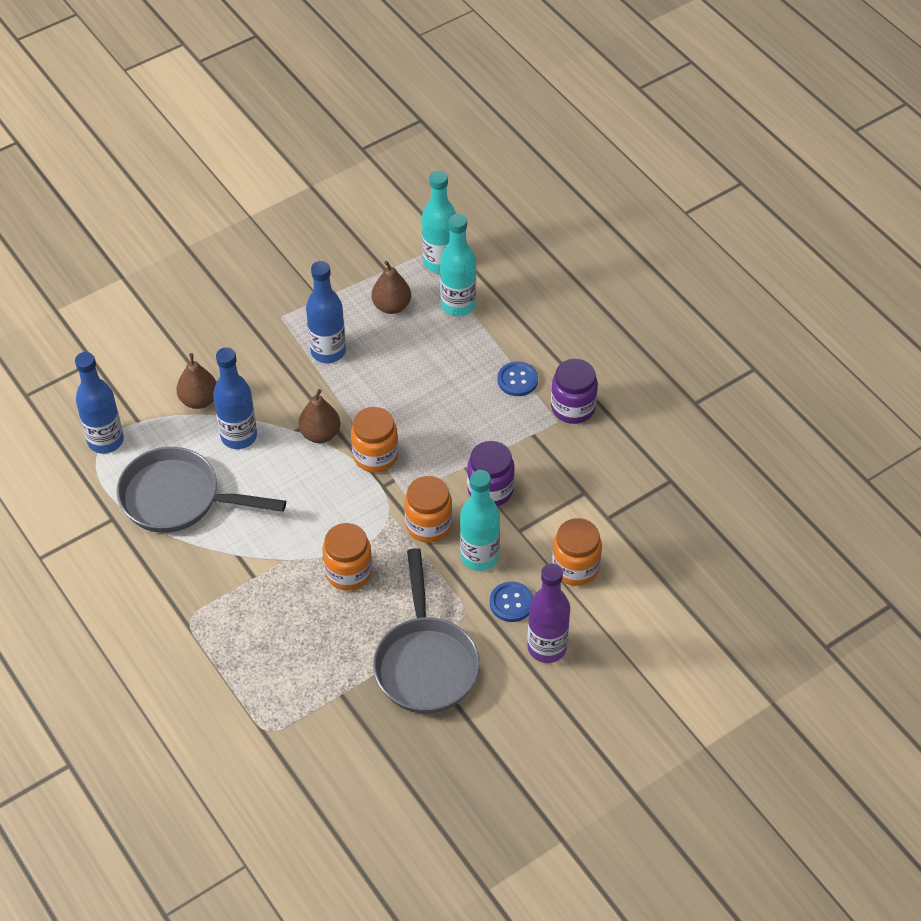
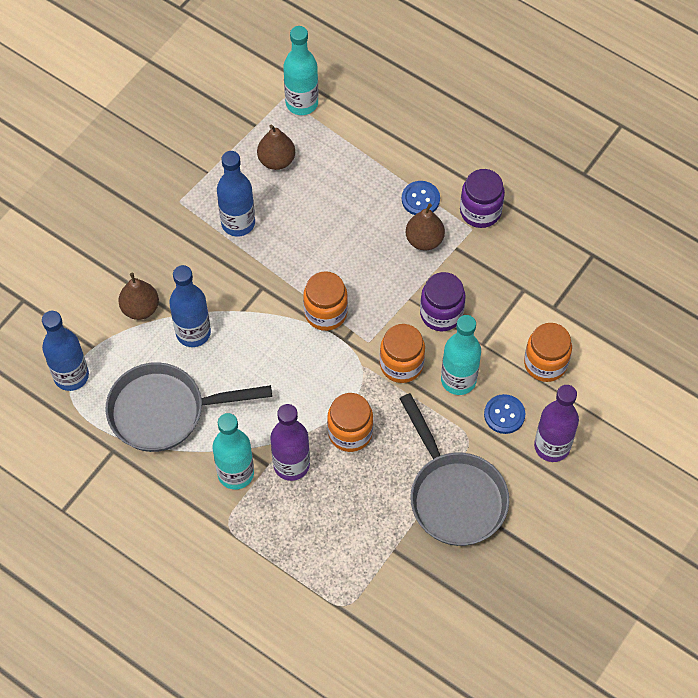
camera: 20 degrees left, 10 degrees up
brown pear [298,389,340,443] -> brown pear moved to [405,203,445,250]
turquoise bottle [440,214,476,316] -> turquoise bottle moved to [213,413,254,489]
none -> purple bottle [270,404,310,481]

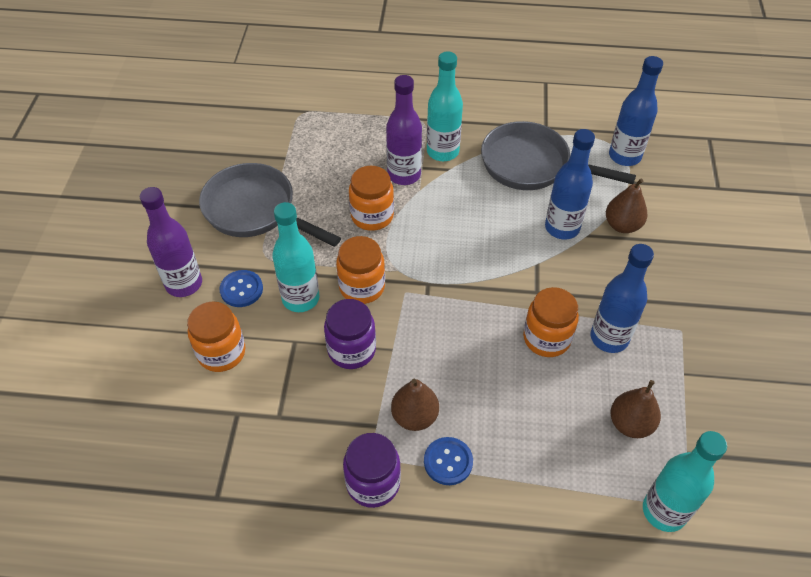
camera: 150 degrees right, 10 degrees down
grey pan [105,362,272,452] -> grey pan turned 120 degrees counterclockwise [481,121,636,190]
orange jar [303,271,348,331] -> orange jar moved to [523,287,579,357]

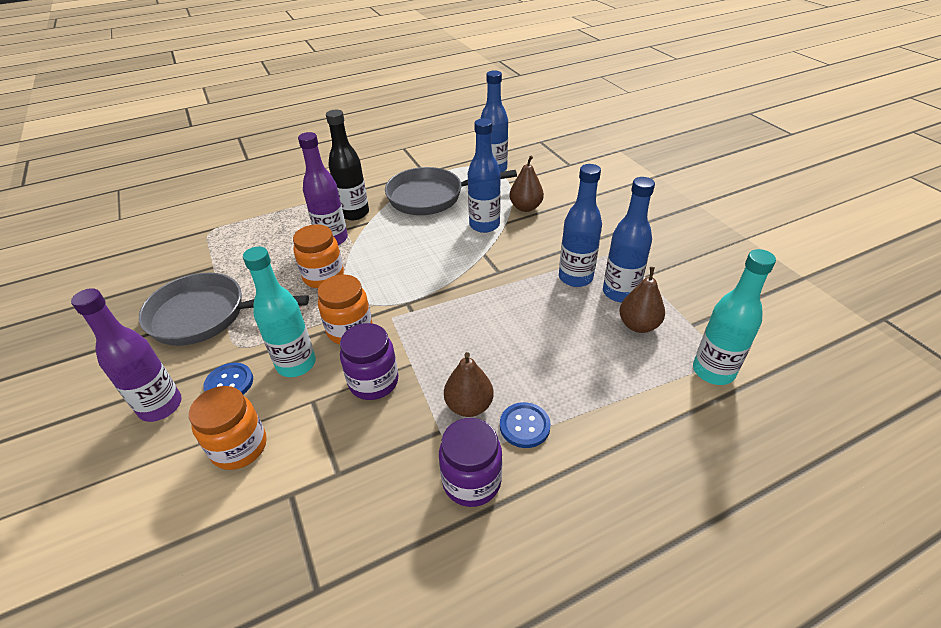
camera: 30 degrees left, 10 degrees down
turquoise bottle [427,52,463,161] -> black bottle [326,110,369,220]
orange jar [523,287,579,357] -> none
none -> blue bottle [603,177,655,302]

